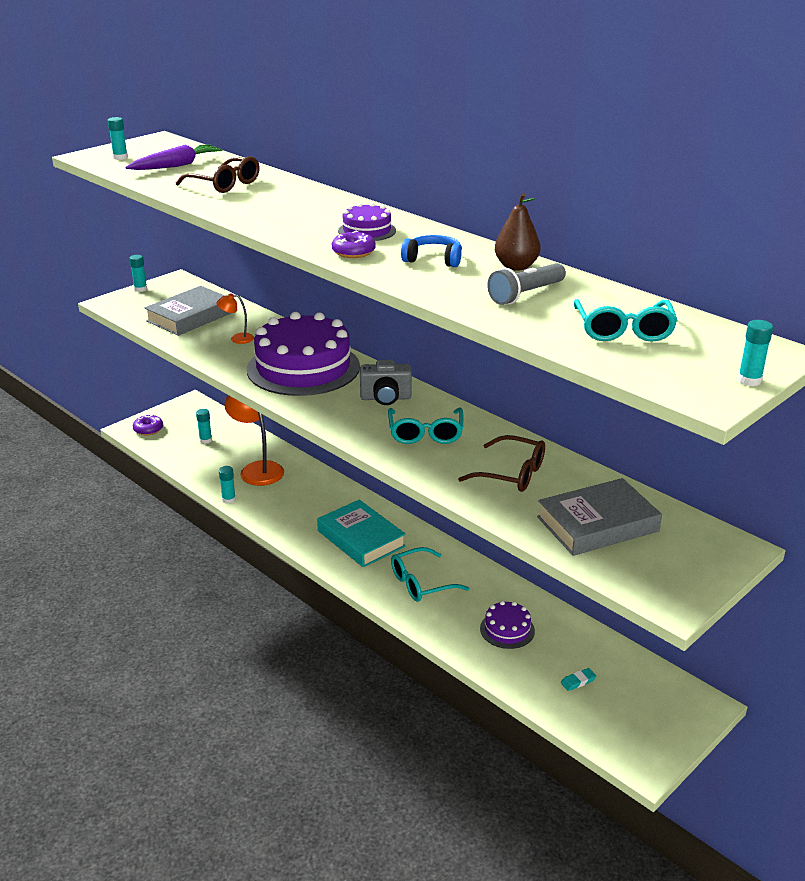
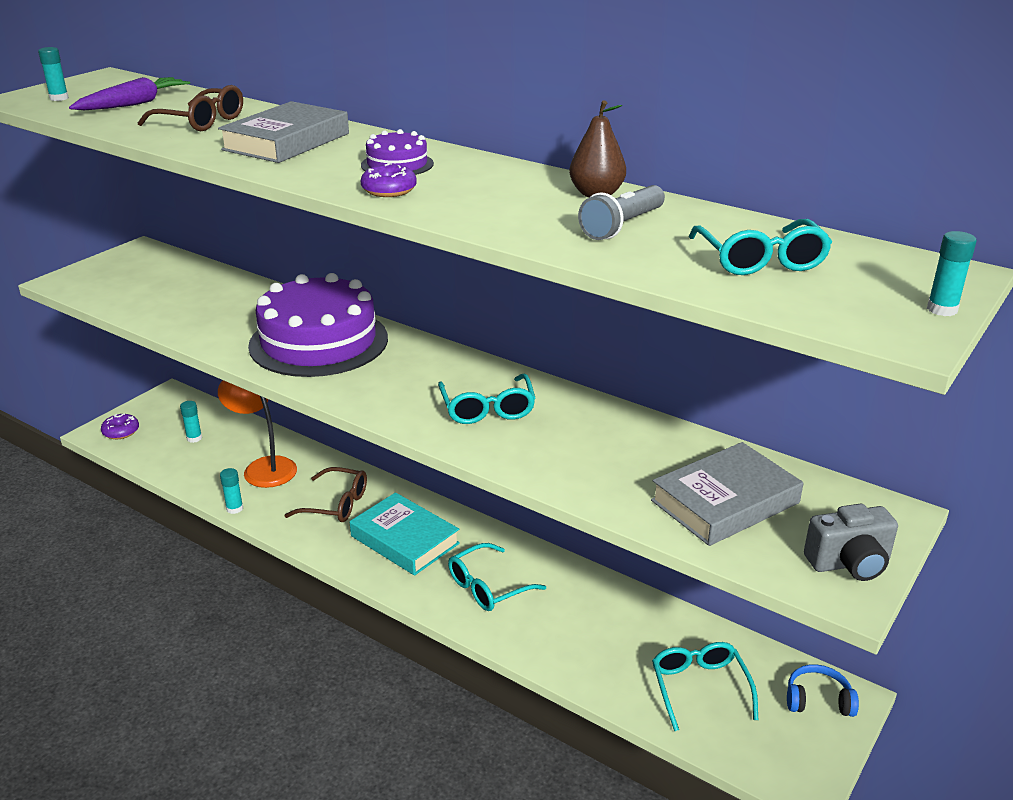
camera: 10 degrees left, 0 degrees up
turquoise glue stick [129,255,147,292] -> none
grey book [145,286,231,336] -> grey book moved to [218,101,349,163]
orange lamp [216,293,254,344] -> none
grey camera [360,360,412,405] -> grey camera moved to [804,504,898,581]
blue headphones [401,235,462,267] -> blue headphones moved to [787,664,859,717]
brown glasses [458,435,545,492] -> brown glasses moved to [284,467,367,522]
purple cake [480,601,535,649] -> none
turquoise eraser [561,668,597,691] -> turquoise glasses [652,642,758,731]

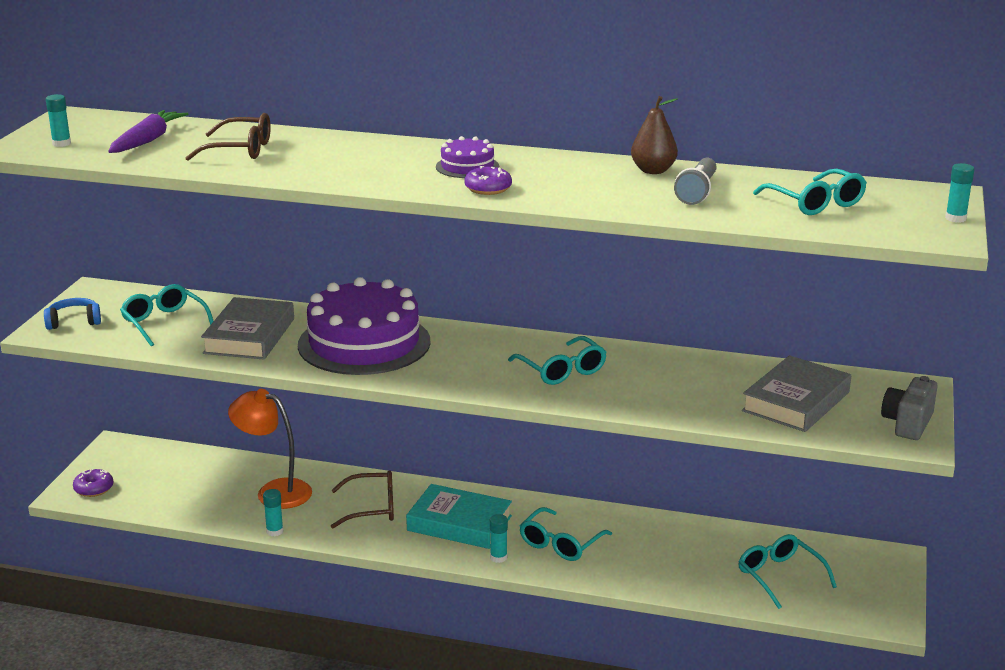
camera: 20 degrees left, 5 degrees down
turquoise glue stick [180,401,202,443] -> turquoise glue stick moved to [490,514,508,563]
grey book [218,101,349,163] -> grey book moved to [201,297,294,360]
blue headphones [787,664,859,717] -> blue headphones moved to [44,298,101,330]
grey camera [804,504,898,581] -> grey camera turned 150 degrees clockwise [881,376,937,440]
none -> turquoise glasses [120,284,213,347]

